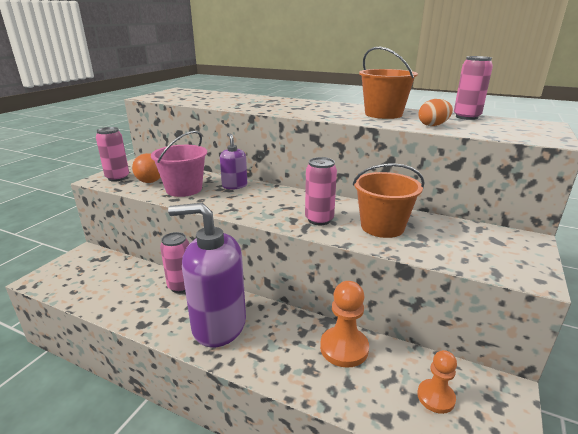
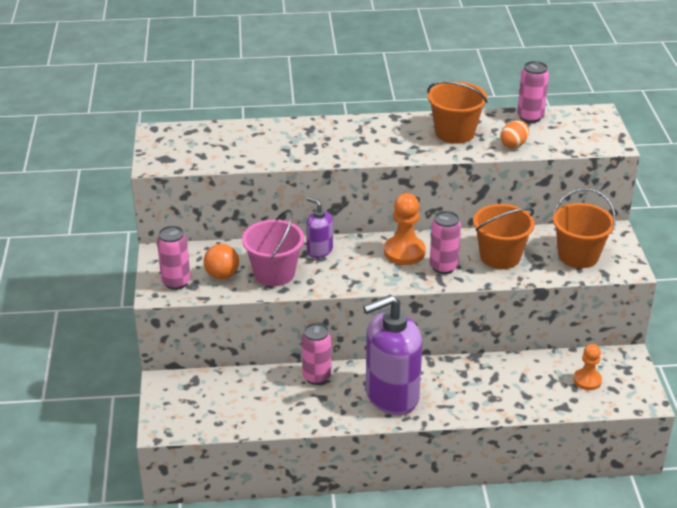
camera: 30 degrees left, 10 degrees up
orange pawn [320,281,369,368] -> orange pawn moved to [384,193,426,265]
none -> orange bucket [553,188,616,268]

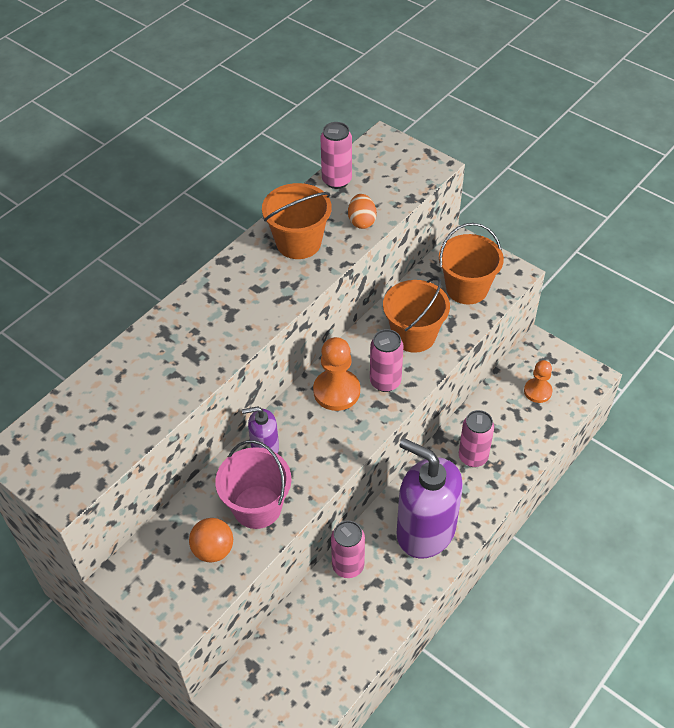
camera: 45 degrees left, 15 degrees up
pink can [157,226,190,290] -> pink can moved to [459,410,494,467]
purple soap dispenser [363,294,422,415] -> purple soap dispenser turned 105 degrees clockwise [397,438,463,559]

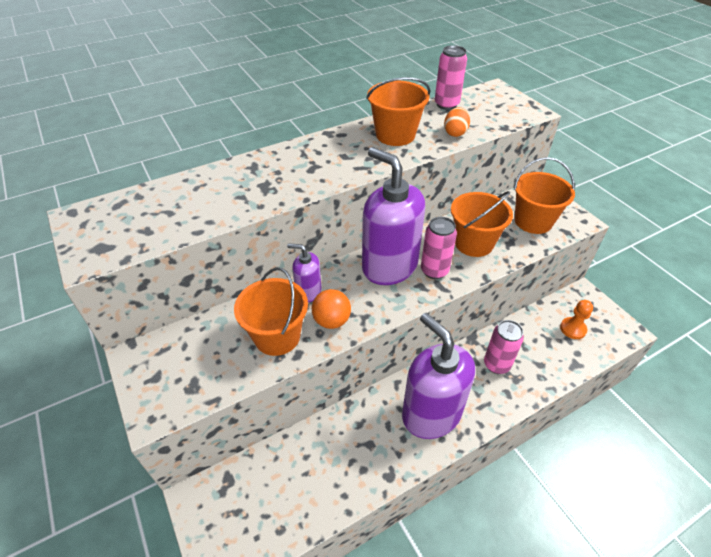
camera: 20 degrees right, 5 degrees down
orange ball [189,518,233,563] -> orange ball moved to [312,289,351,329]
pink bucket [215,440,291,529] -> orange bucket [234,267,308,356]
orange pawn [313,337,360,411] -> purple soap dispenser [362,147,425,285]
pink can [331,521,365,578] -> none

